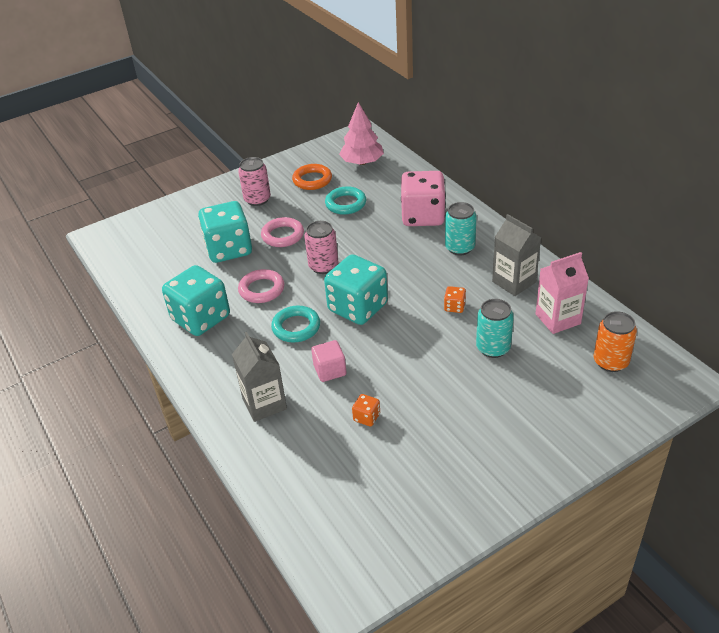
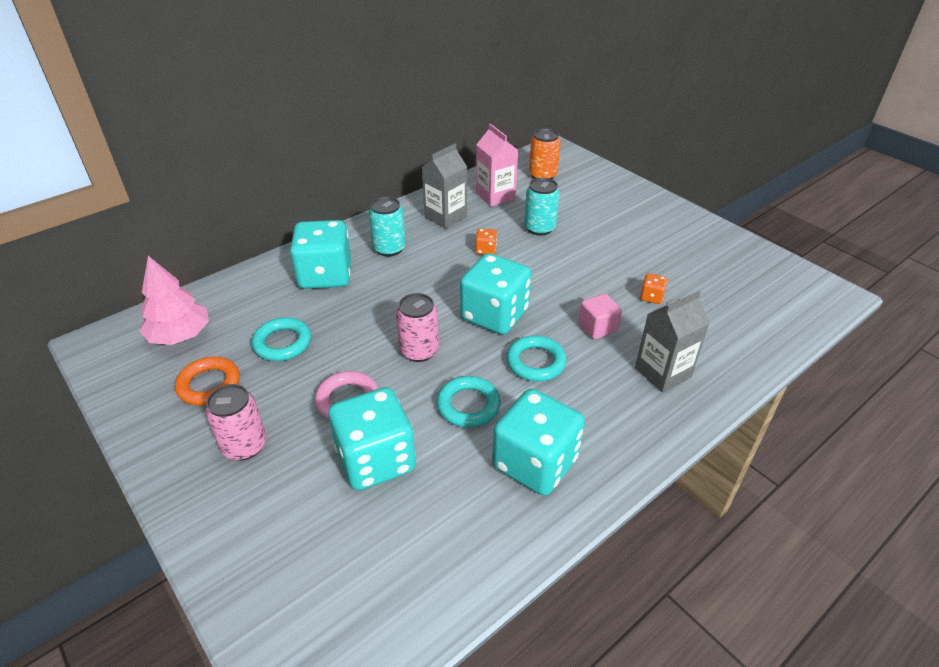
camera: 100 degrees left, 0 degrees up
pink ring [238,269,284,303] -> turquoise ring [437,376,501,428]
pink dice [401,171,446,226] -> turquoise dice [290,220,351,289]

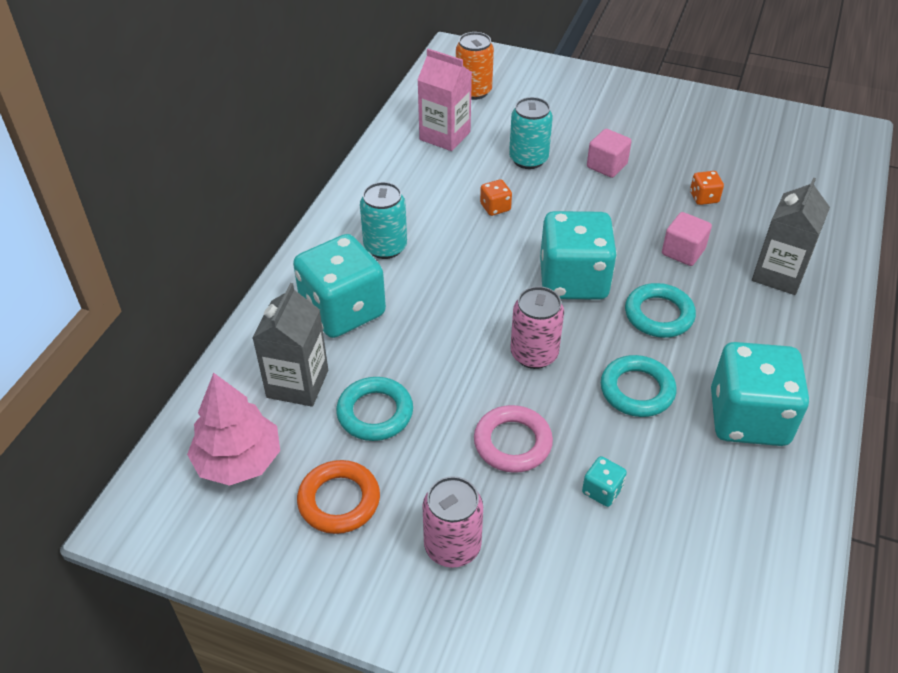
camera: 30 degrees left, 5 degrees up
turquoise dice [328,387,416,491] -> turquoise dice [582,456,627,507], size x0.41
grey carton [422,143,467,229] -> grey carton moved to [252,283,328,407]
none -> pink cube [587,129,632,178]

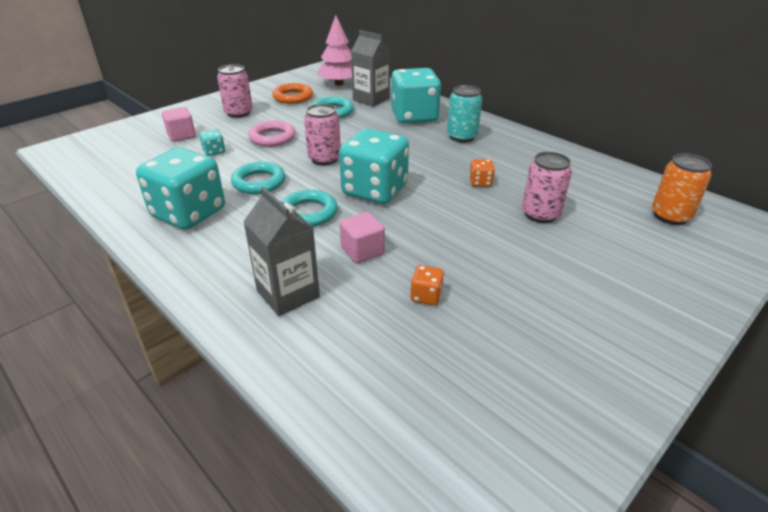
camera: 115 degrees right, 10 degrees down
pink carton [418,49,472,151] -> none
turquoise can [509,97,553,169] -> pink can [522,152,572,223]
pink cube [587,129,632,178] -> pink cube moved to [162,107,196,142]

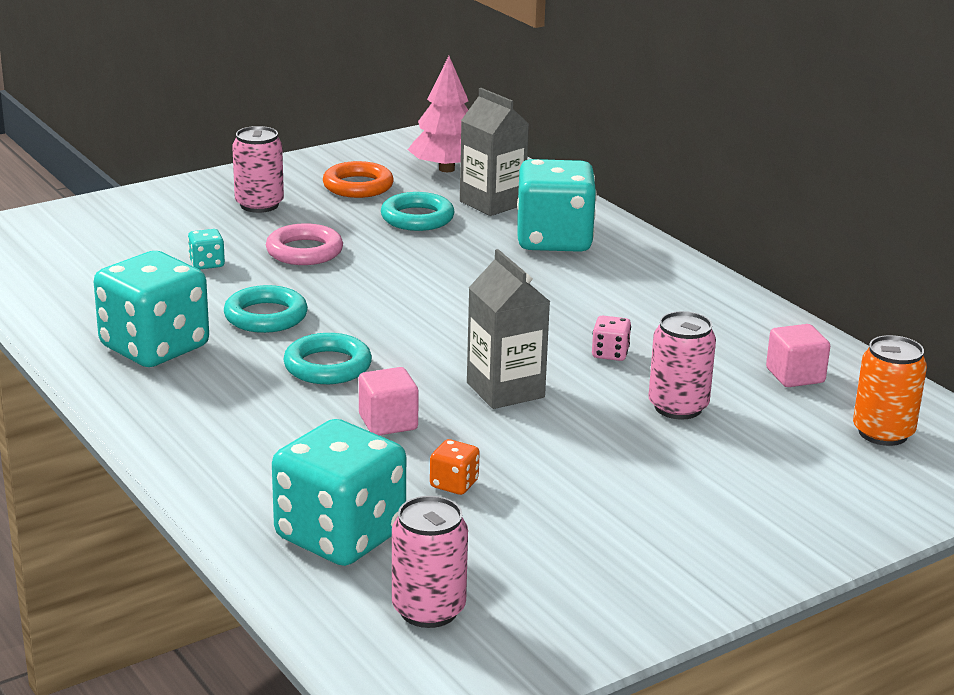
camera: 10 degrees right, 10 degrees down
pink cube [162,107,196,142] -> pink cube moved to [766,324,830,387]
grey carton [243,187,320,316] -> grey carton moved to [467,249,550,409]
pink can [304,104,341,165] -> pink can moved to [392,496,468,628]
turquoise dice [339,128,409,204] -> turquoise dice moved to [272,419,406,566]
turquoise can [447,85,482,143] -> none
orange dice [469,159,495,187] -> pink dice [592,315,631,361]

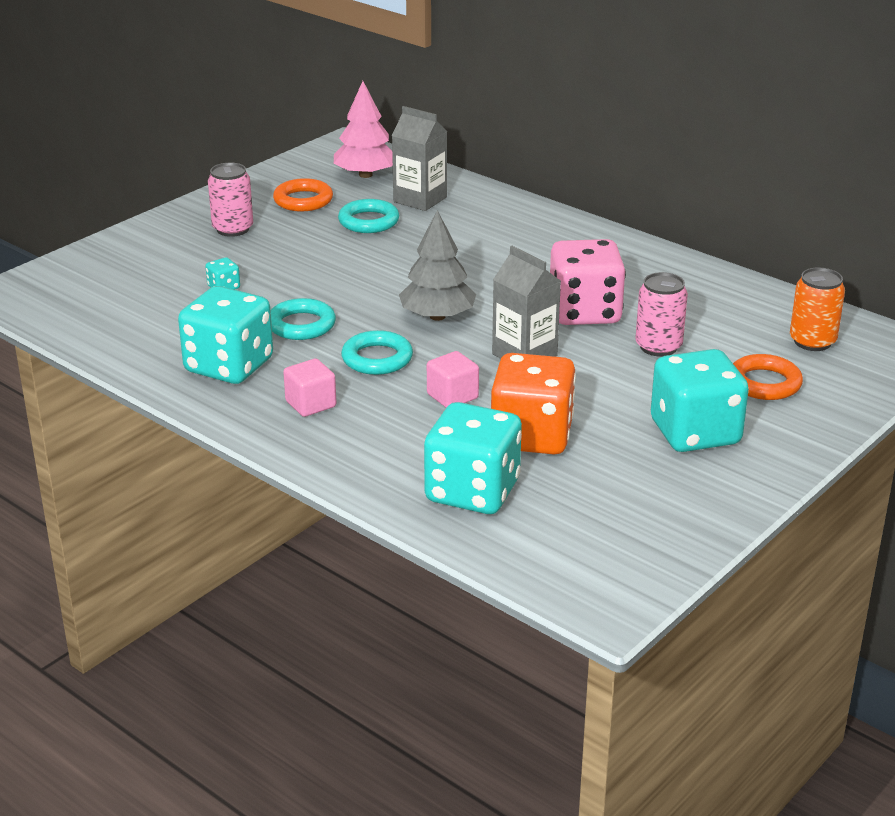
camera: 15 degrees left, 5 degrees up
pink ring [266,223,343,265] -> none
pink can [392,496,468,628] -> none
orange dice [430,439,480,495] -> orange dice [491,353,576,455], size x2.44
turquoise dice [517,159,597,252] -> turquoise dice moved to [651,349,749,452]
pink dice [592,315,631,361] -> pink dice [550,239,626,325], size x2.44
pink cube [766,324,830,387] -> pink cube moved to [283,359,336,417]
none -> grey tree [399,210,476,321]
none -> orange ring [733,354,803,400]

